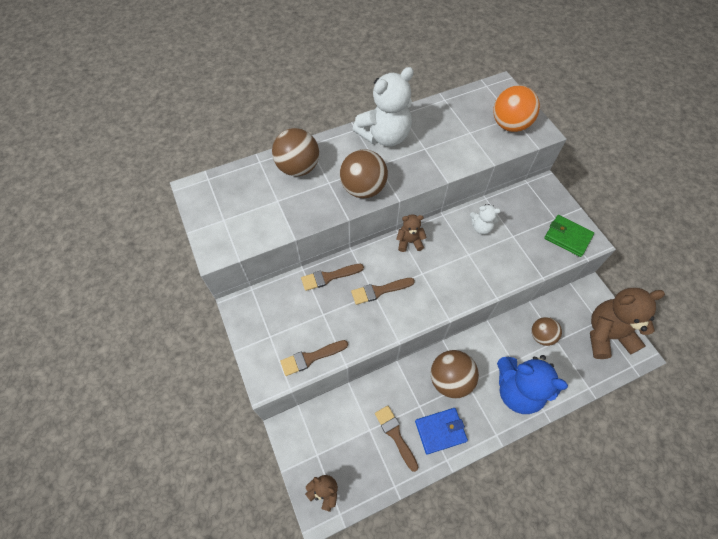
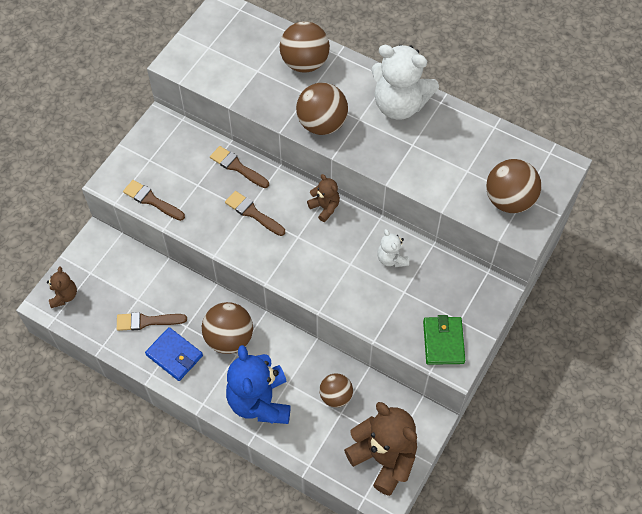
camera: 55 degrees right, 0 degrees up
brown brush [375,406,418,472] -> brown brush turned 120 degrees counterclockwise [117,312,187,331]
orange ball [493,85,540,132] -> brown ball [486,159,541,213]

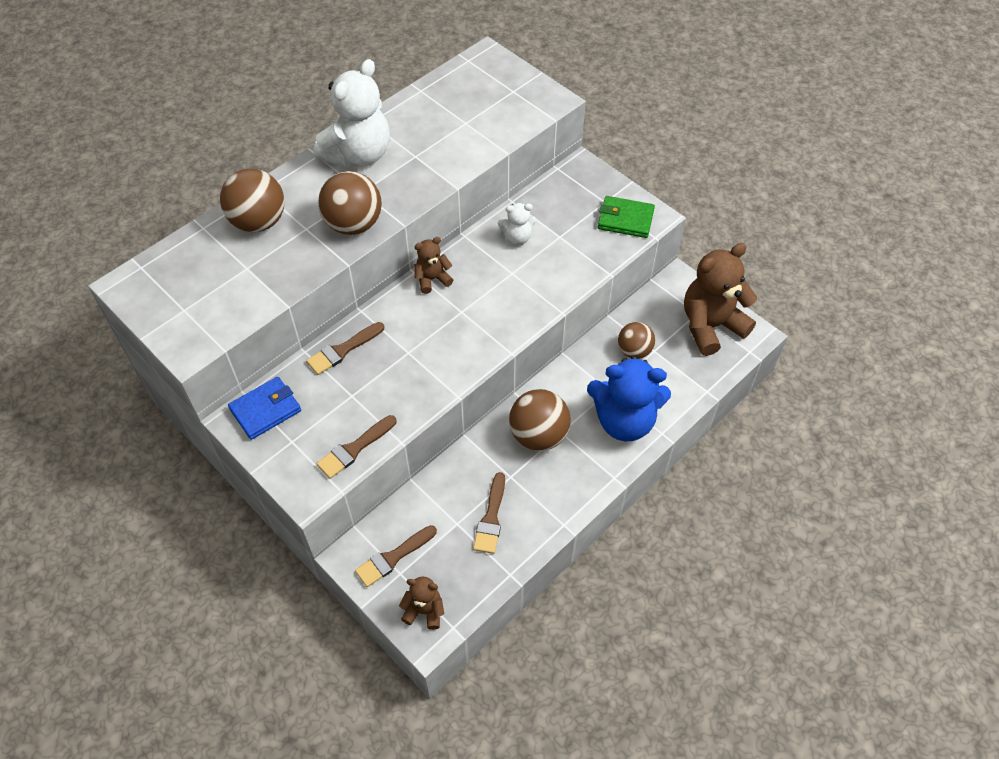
camera: 75 degrees left, 5 degrees down
blue wallet [145,327,203,381] -> blue wallet moved to [228,377,301,440]
brown brush [225,191,285,236] -> brown brush moved to [355,525,437,587]
brown ball [486,159,541,213] -> none

